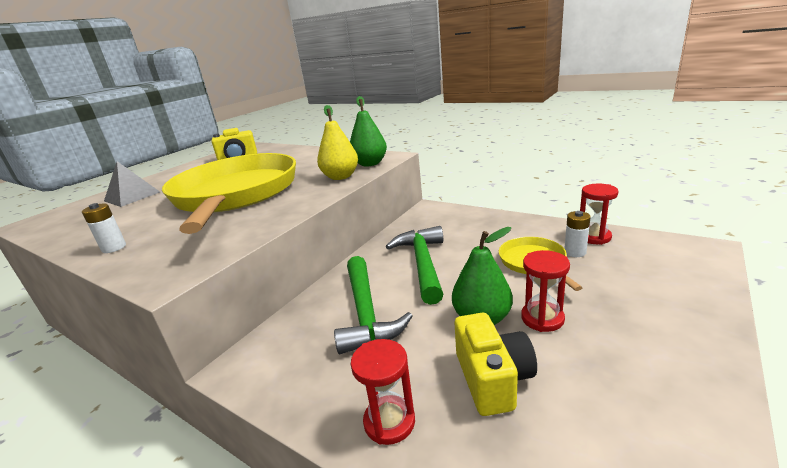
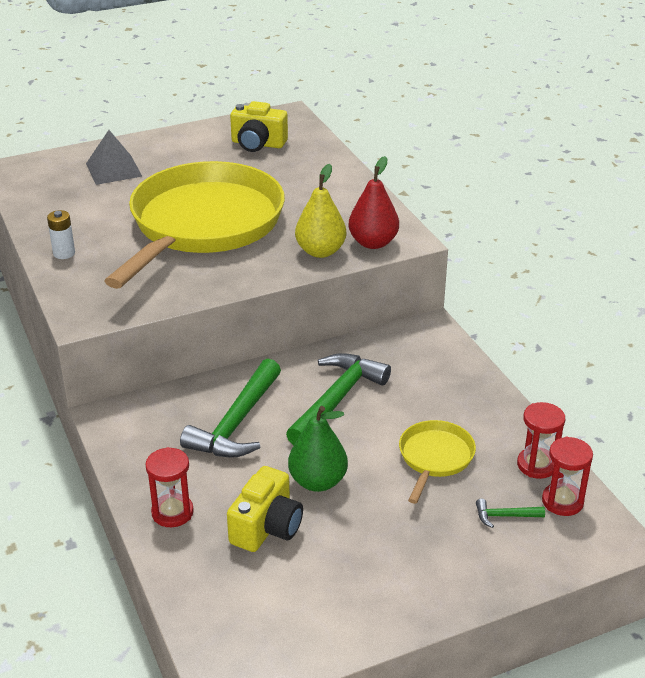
camera: 30 degrees right, 10 degrees up
green pear [350,96,387,166] -> red pear [349,156,399,249]
red hourglass [521,250,570,332] -> red hourglass moved to [542,437,593,516]
white battery [564,211,591,257] -> none
none -> green hammer [476,499,545,528]

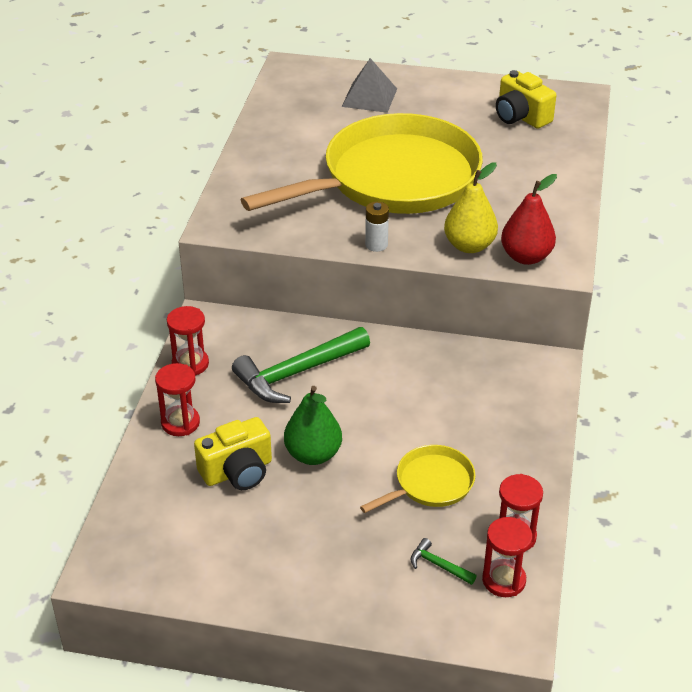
camera: 35 degrees right, 5 degrees up
white battery [47,210,75,259] -> white battery moved to [365,202,389,252]
green hammer [286,353,391,445] -> none
none -> red hourglass [167,306,209,376]

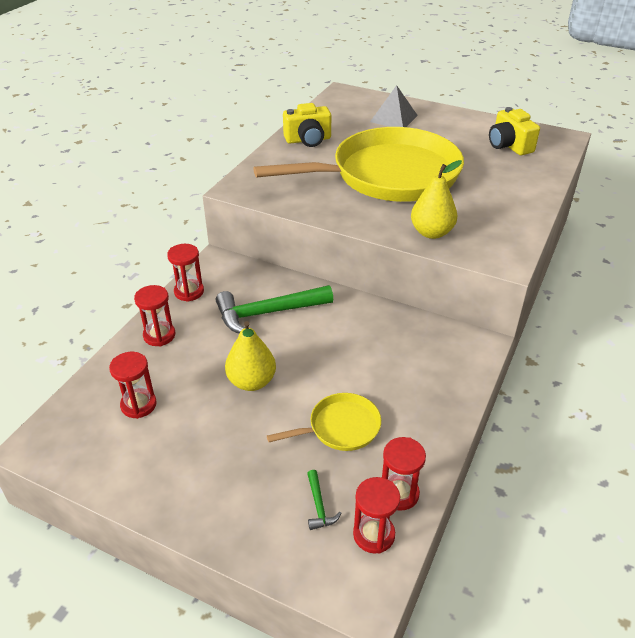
camera: 15 degrees right, 0 degrees up
yellow camera [194,417,272,490] -> yellow camera moved to [283,103,331,147]
green pear [284,386,342,465] -> yellow pear [225,321,276,391]
white battery [365,202,389,252] -> none
green hammer [411,538,477,585] -> green hammer turned 150 degrees counterclockwise [307,470,342,530]
red pear [501,174,557,265] -> none
none -> red hourglass [109,352,157,419]

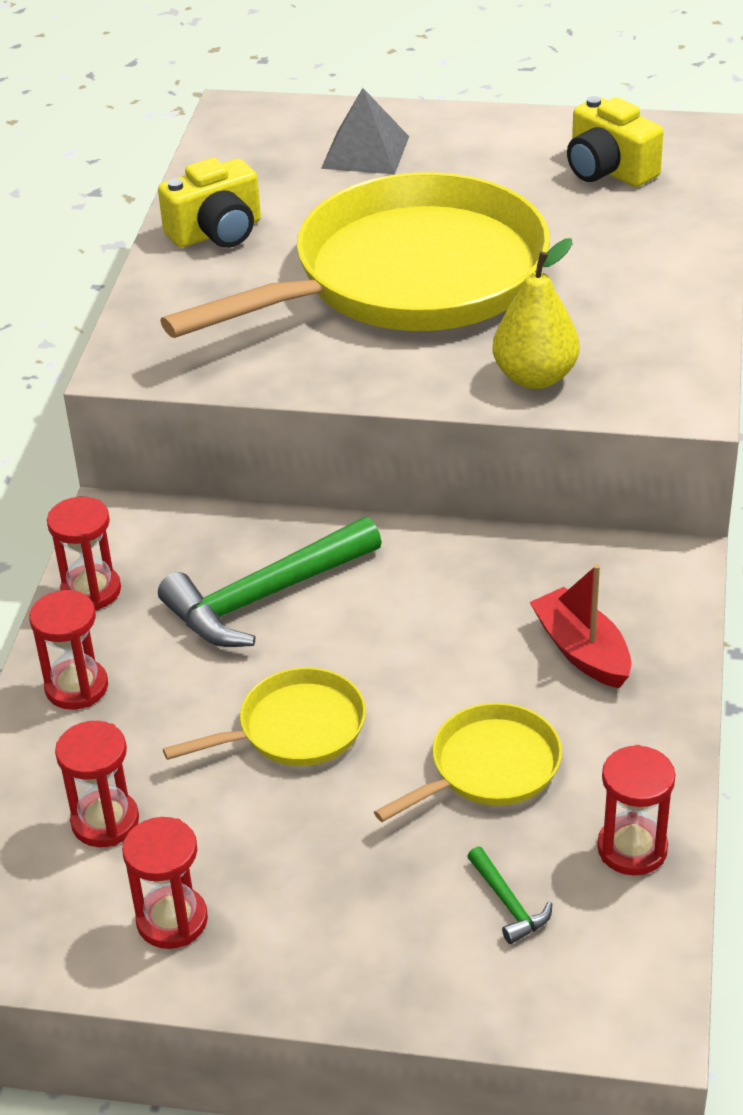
camera: 15 degrees left, 0 degrees up
yellow pear [225,321,276,391] -> yellow pan [163,668,366,766]
red hourglass [353,477,400,554] -> red hourglass moved to [122,817,208,949]
none -> red boat [530,564,632,688]

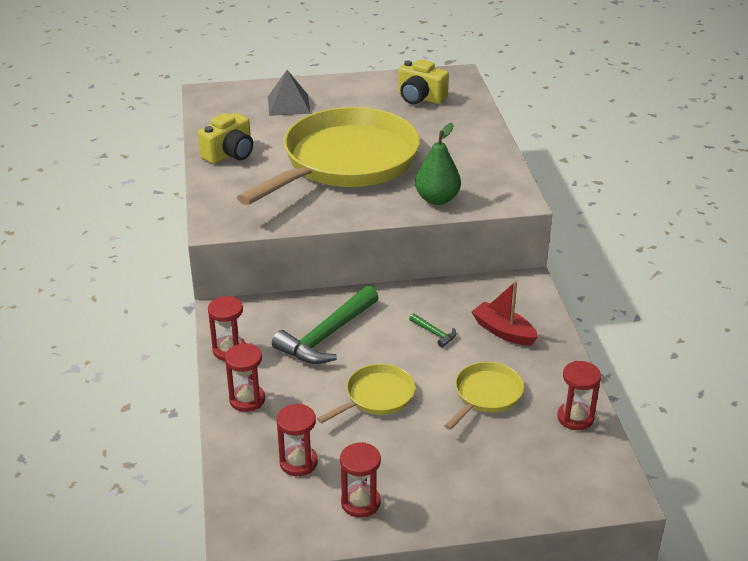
camera: 20 degrees left, 5 degrees down
green hammer [467,847,552,944] -> green hammer moved to [409,313,456,348]
yellow pear [492,238,579,389] -> green pear [415,123,461,205]

